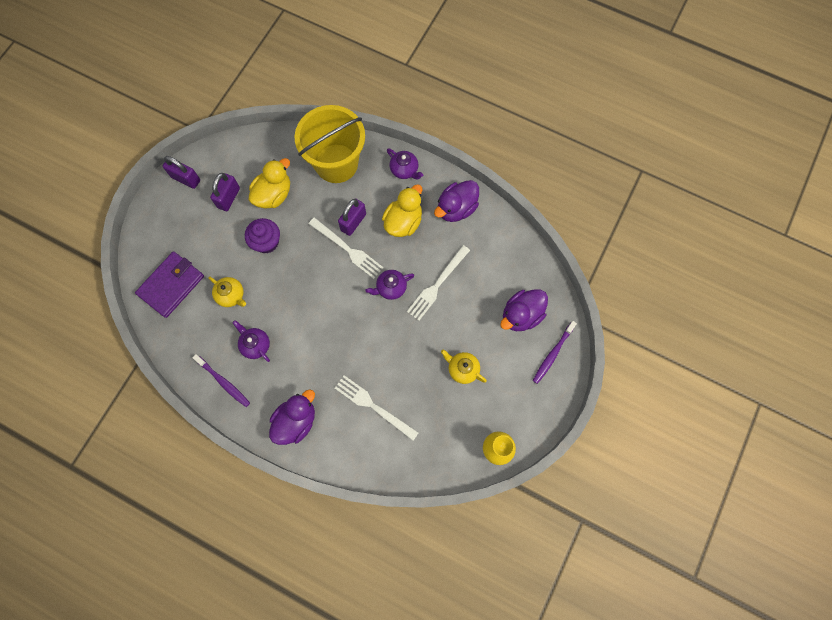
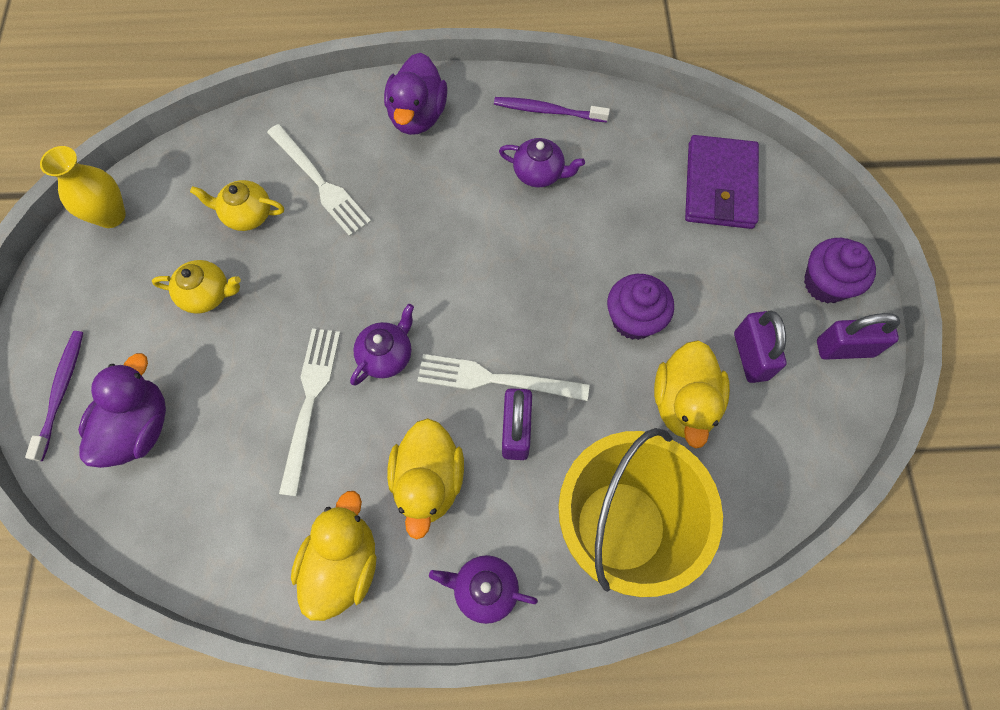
camera: 150 degrees right, 5 degrees down
yellow teapot [208,276,246,307] -> yellow teapot moved to [190,180,284,231]
white fork [335,375,419,441] -> white fork turned 45 degrees clockwise [267,124,371,236]
purple duck [434,180,479,222] -> yellow duck [291,491,376,621]
none -> purple cupcake [804,238,876,304]

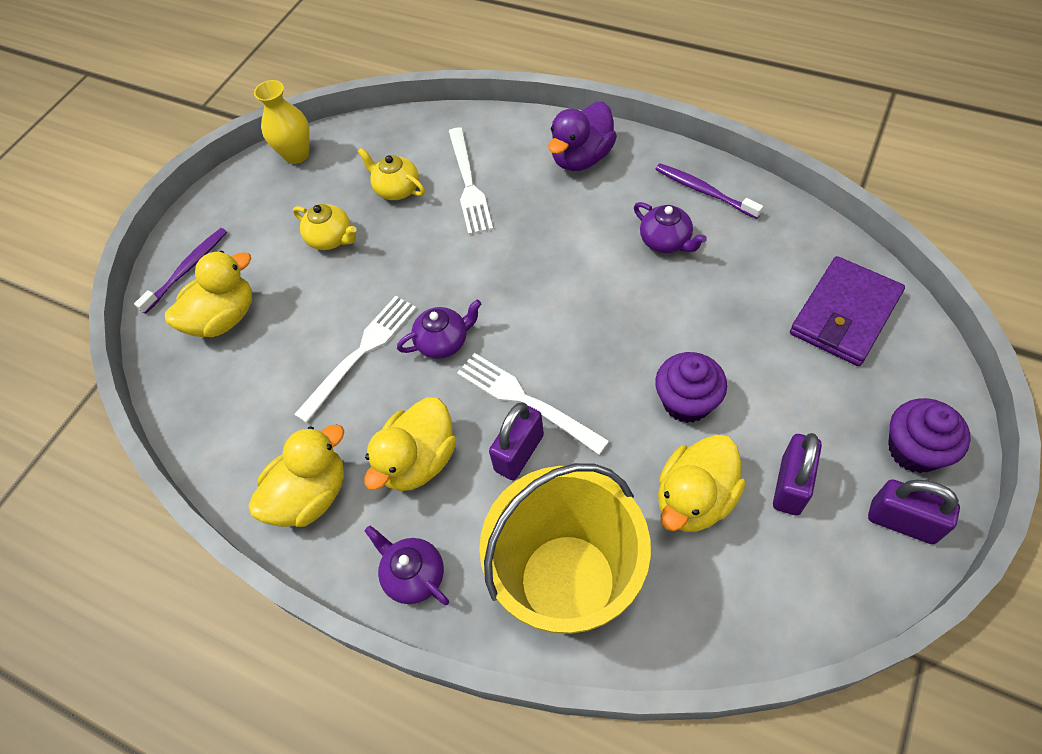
camera: 35 degrees right, 10 degrees down
purple duck [78,353,166,468] -> yellow duck [165,251,252,337]

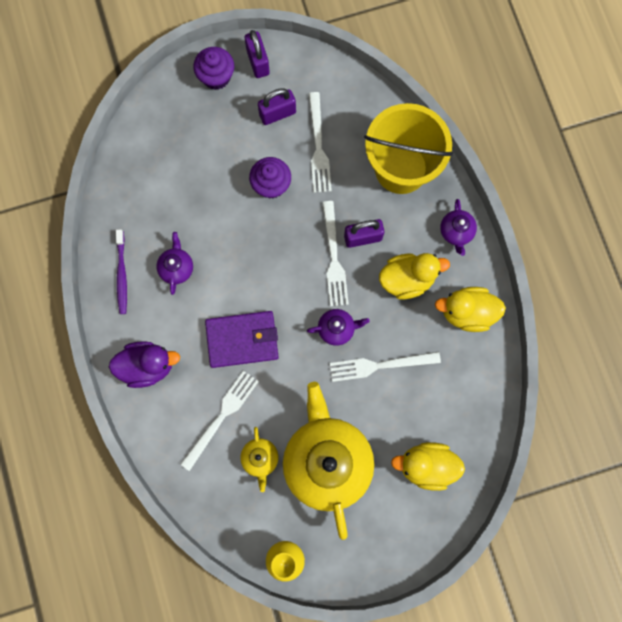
camera: 140 degrees left, 20 degrees up
purple toothbrush [134,228,227,314] -> none
yellow teapot [293,204,356,250] -> yellow teapot [283,382,374,540], size x2.35
purple teapot [397,300,482,359] -> purple teapot turned 150 degrees clockwise [307,309,370,346]
yellow duck [658,435,746,532] -> white fork [309,92,332,193]
purple wallet [790,256,905,366] -> purple wallet moved to [205,311,278,368]

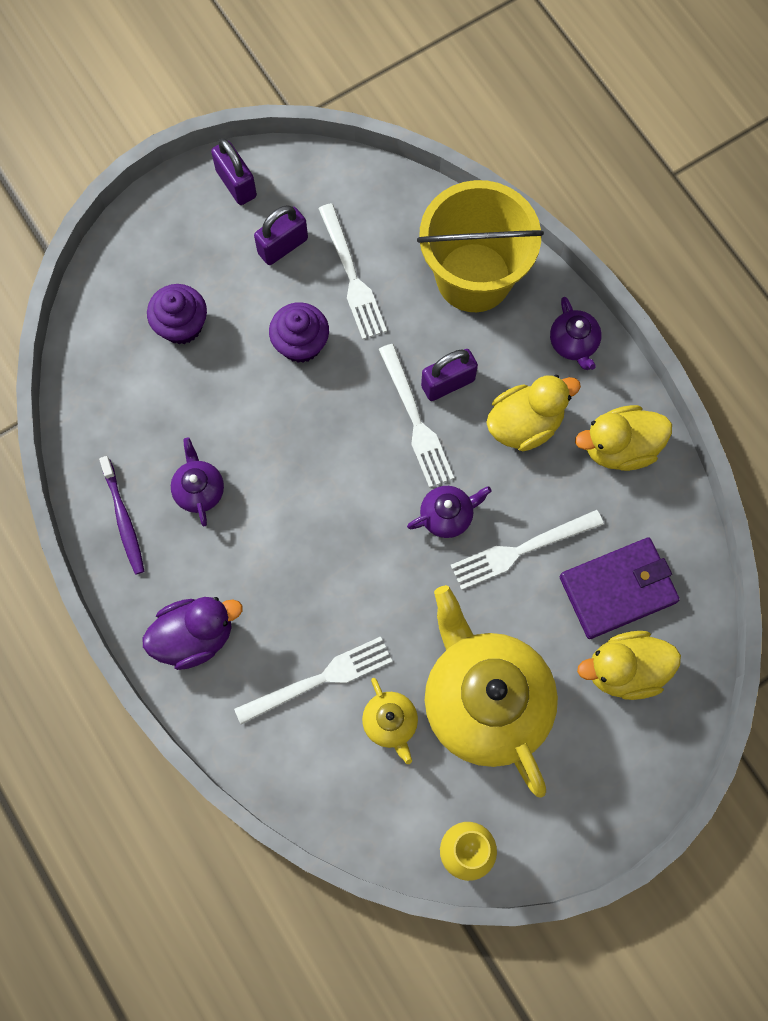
camera: 15 degrees left, 5 degrees down
white fork [180,371,259,471] -> white fork turned 45 degrees clockwise [234,636,392,725]
purple cupcake [193,47,234,90] -> purple cupcake moved to [147,284,207,344]
purple wallet [205,311,278,368] -> purple wallet moved to [560,537,680,639]

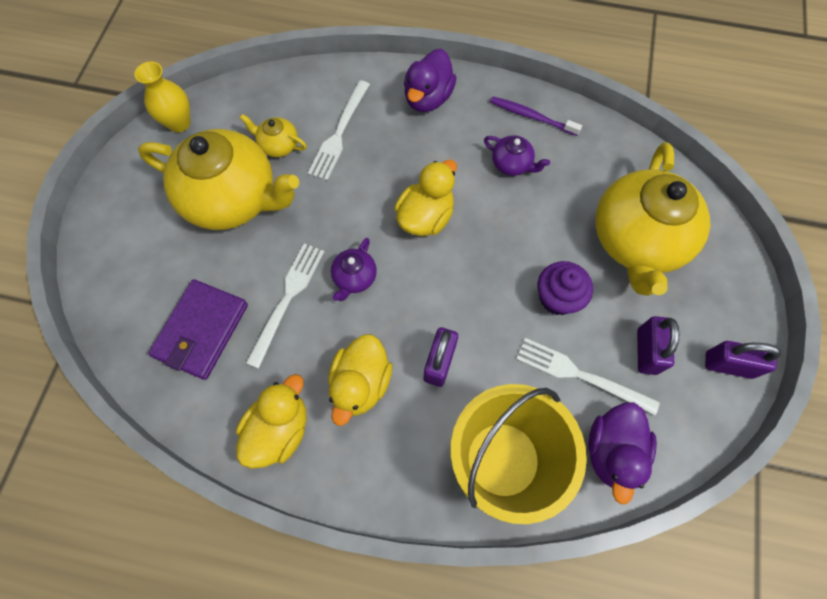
camera: 135 degrees right, 5 degrees down
purple cupcake [147,284,207,344] -> yellow teapot [595,142,710,296]
white fork [379,344,454,488] -> none
purple teapot [550,297,601,370] -> none
yellow duck [577,631,681,700] -> yellow duck moved to [394,160,457,236]
none -> purple duck [588,402,657,504]

